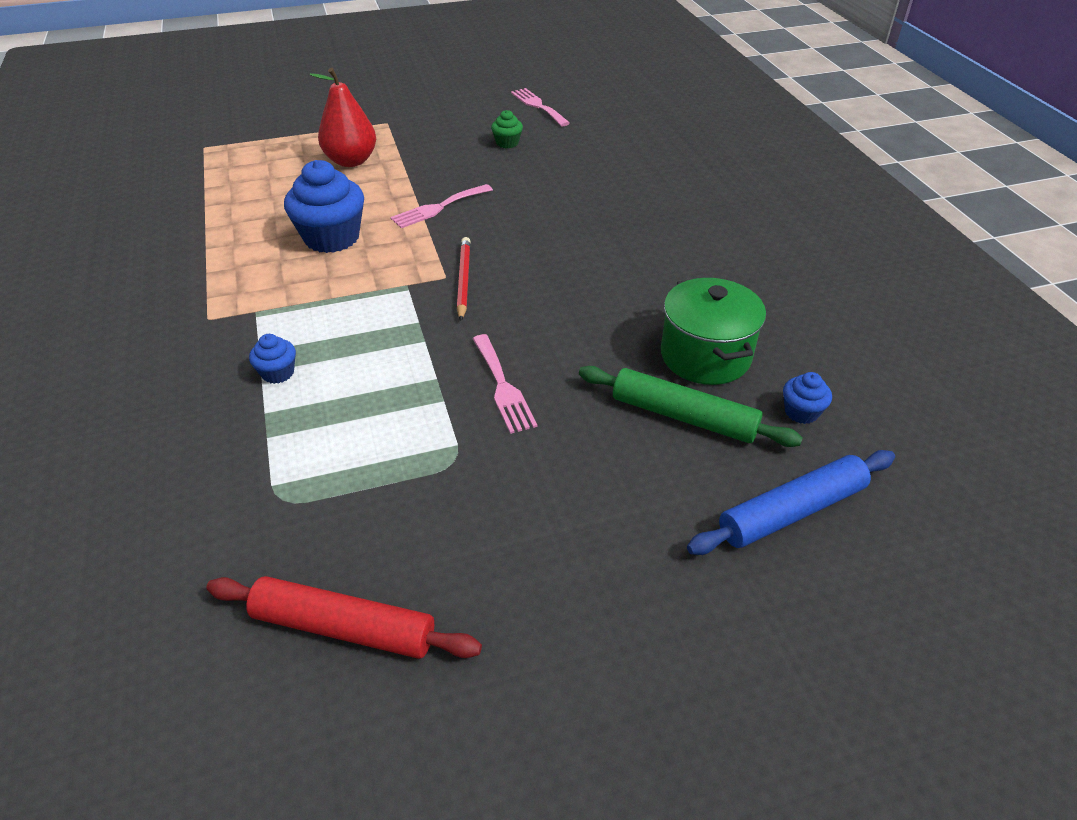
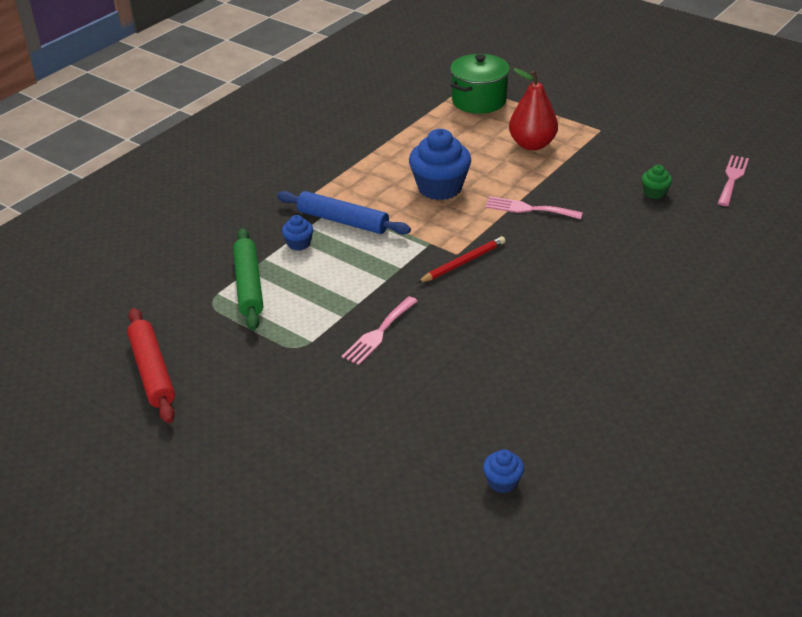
camera: 55 degrees right, 5 degrees down
green rolling pin [579,366,803,447] -> green rolling pin moved to [233,228,263,330]
green pot [661,278,766,385] -> green pot moved to [450,54,510,114]
blue rolling pin [687,450,895,555] -> blue rolling pin moved to [277,191,411,234]

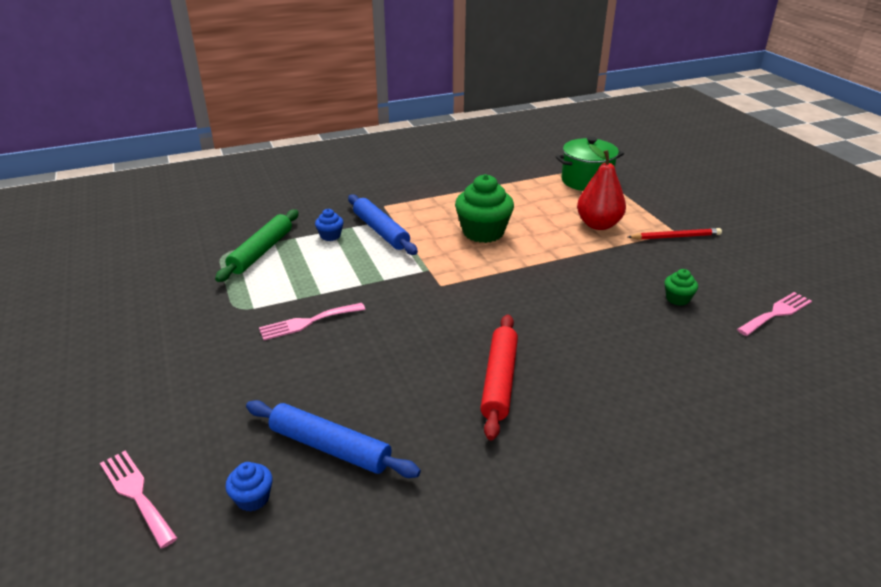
camera: 30 degrees right, 5 degrees down
red rolling pin [127,308,175,423] -> red rolling pin moved to [480,315,518,441]
blue cupcake [409,129,471,200] -> green cupcake [455,174,514,243]
red pencil [417,236,505,283] -> red pencil moved to [628,228,722,240]
pink fork [485,196,583,219] -> pink fork moved to [100,451,177,548]
none -> blue rolling pin [246,400,421,478]

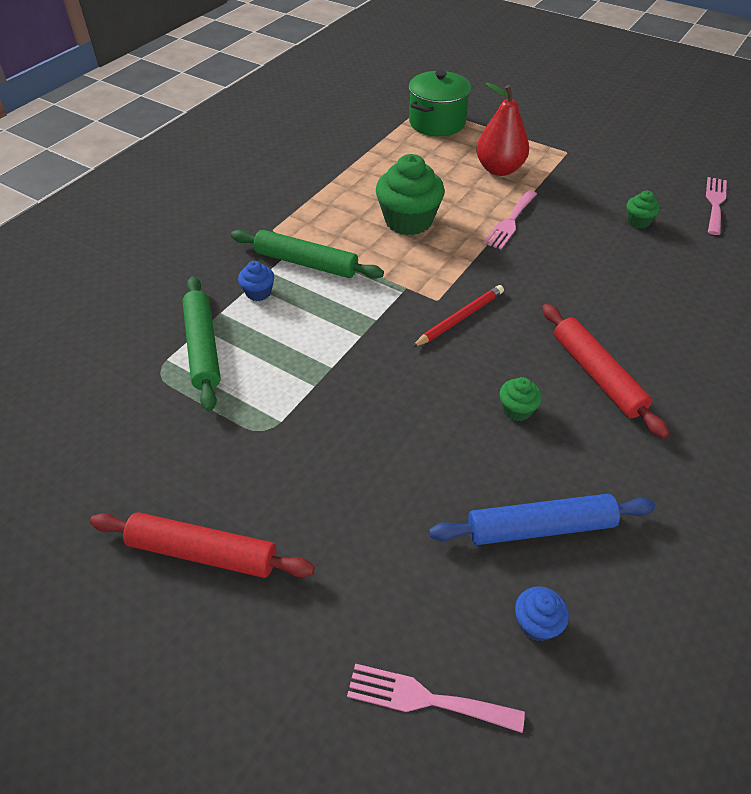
camera: 35 degrees left, 15 degrees up
pink fork [259,303,365,340] -> pink fork moved to [483,190,537,249]
blue rolling pin [348,194,418,255] -> green rolling pin [231,230,384,279]
red pencil [628,228,722,240] -> red pencil moved to [412,285,504,347]
none -> red rolling pin [90,512,315,578]
none -> green cupcake [499,377,542,421]

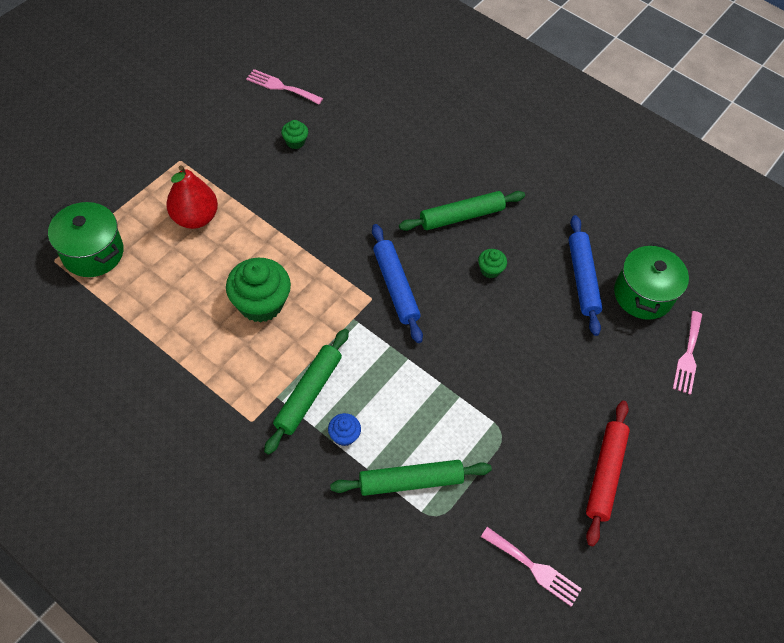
camera: 90 degrees left, 10 degrees up
red pencil [412,285,504,347] -> blue rolling pin [372,224,423,343]
pink fork [483,190,537,249] -> pink fork moved to [481,527,582,607]
blue cupcake [515,586,569,641] -> green pot [614,243,689,320]
red rolling pin [542,304,669,439] -> green rolling pin [399,191,525,231]

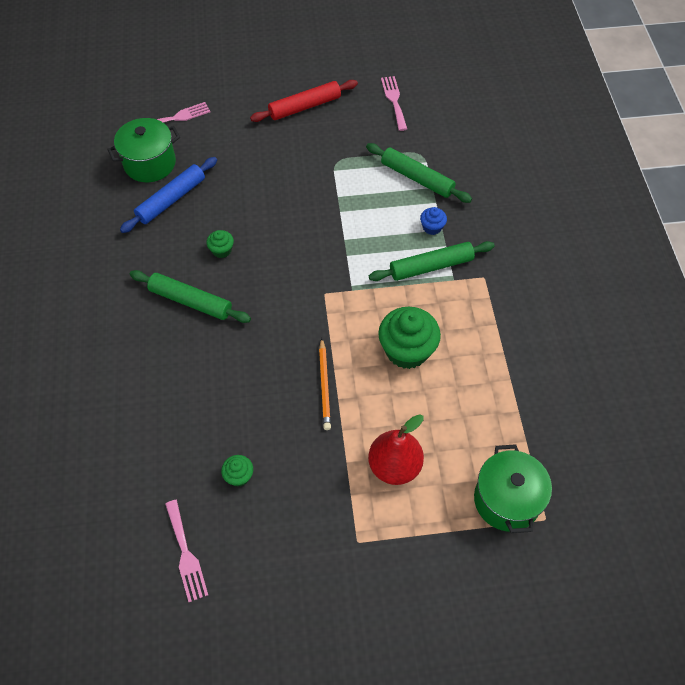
camera: 130 degrees left, 0 degrees up
blue rolling pin [372,224,423,343] -> none
none -> orange pencil [319,338,331,430]

